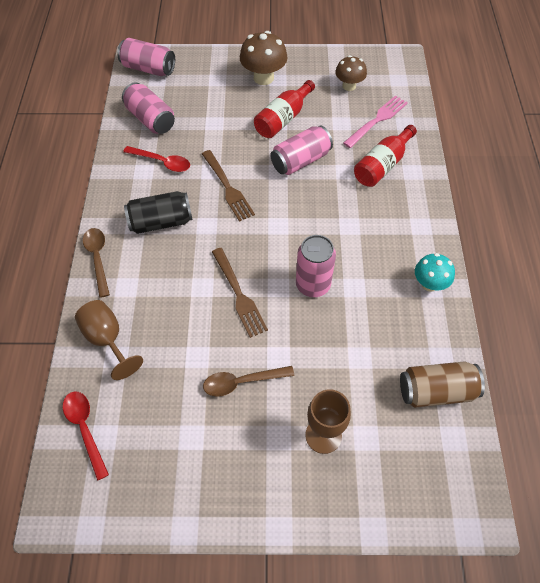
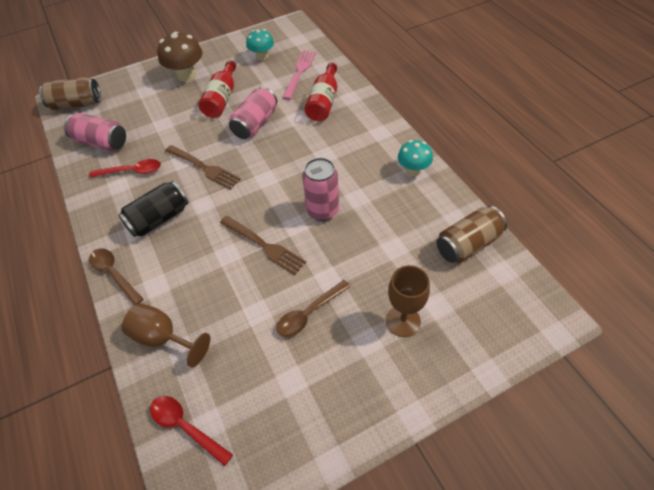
camera: 25 degrees left, 5 degrees down
pink can [117,38,175,76] -> brown can [39,77,101,110]
brown mushroom [335,55,367,91] -> turquoise mushroom [246,29,274,61]

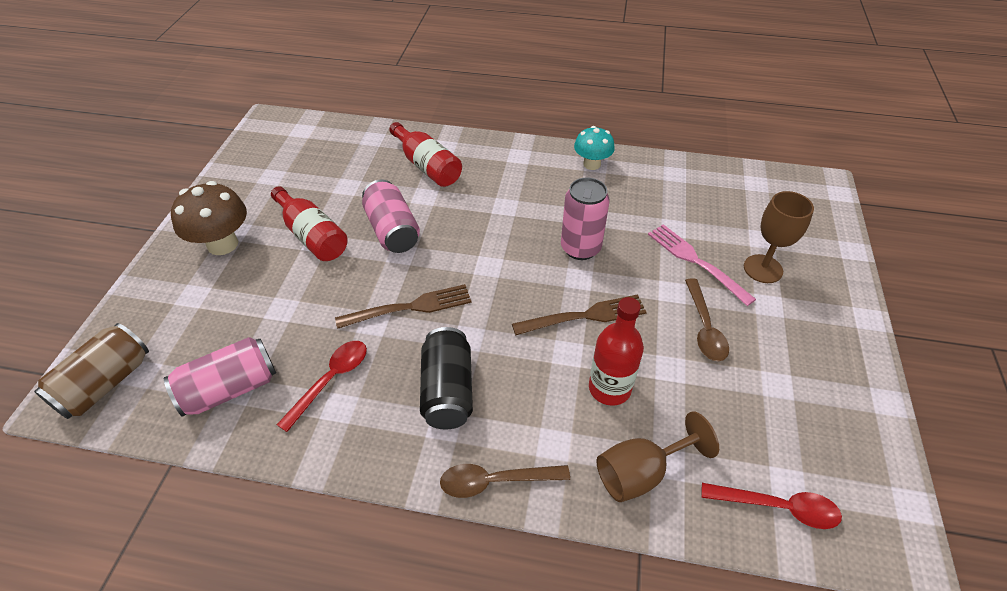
camera: 55 degrees left, 5 degrees down
red spoon [150,396,233,466] -> red spoon turned 150 degrees counterclockwise [701,483,842,529]
turquoise mushroom [246,29,274,61] -> none
pink fork [283,50,316,100] -> pink fork moved to [648,224,756,306]
brown can [436,206,507,263] -> none
none -> red bottle [589,297,644,406]

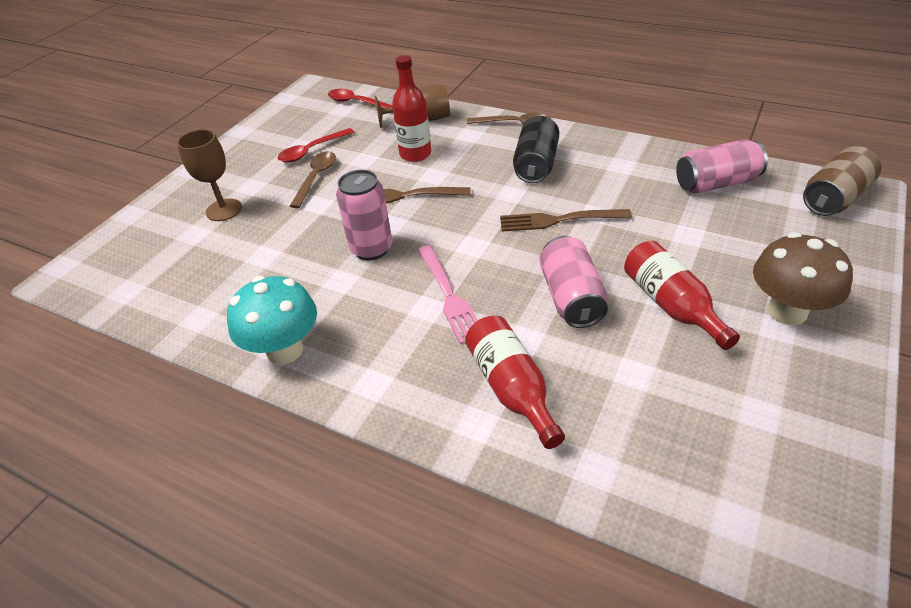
camera: 160 degrees left, 5 degrees down
red spoon [277,341,367,432] -> red spoon moved to [278,128,354,162]
turquoise mushroom [574,126,615,170] -> turquoise mushroom [227,276,317,365], size x1.52
pink fork [648,224,756,306] -> pink fork moved to [418,245,478,344]

